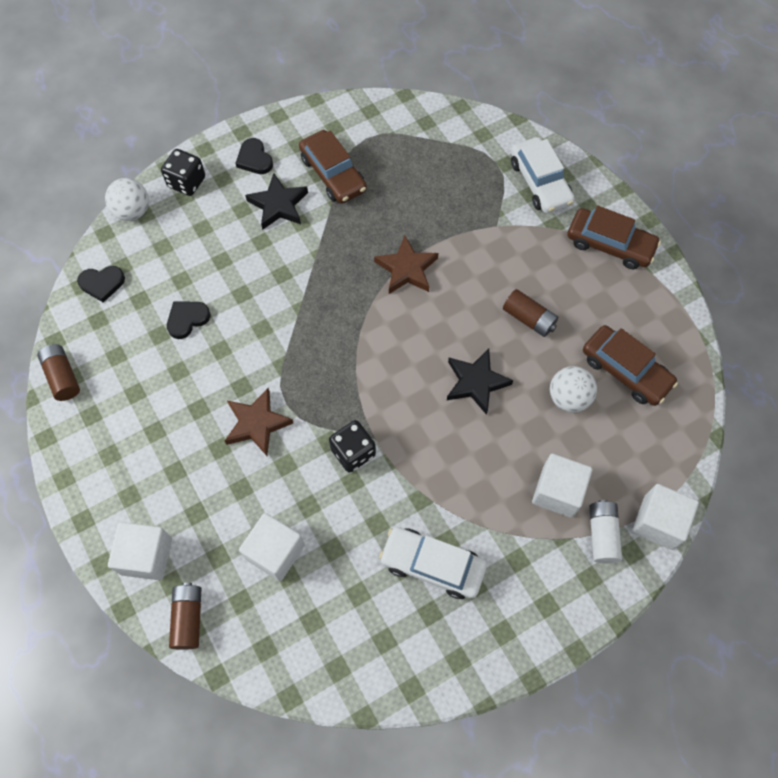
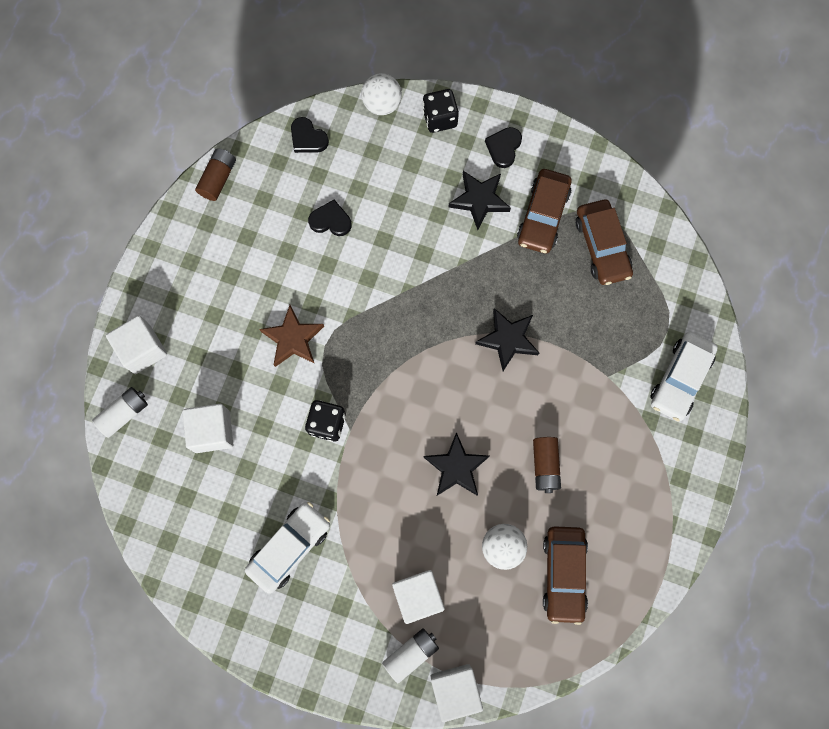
camera: 50 degrees right, 10 degrees up
brown battery [169,583,202,650] -> white battery [92,387,148,438]
brown star [374,236,438,294] -> black star [475,308,539,371]
white car [379,527,487,599] -> white car turned 60 degrees clockwise [245,502,330,594]
brown car [567,206,661,269] -> brown car moved to [576,199,633,285]

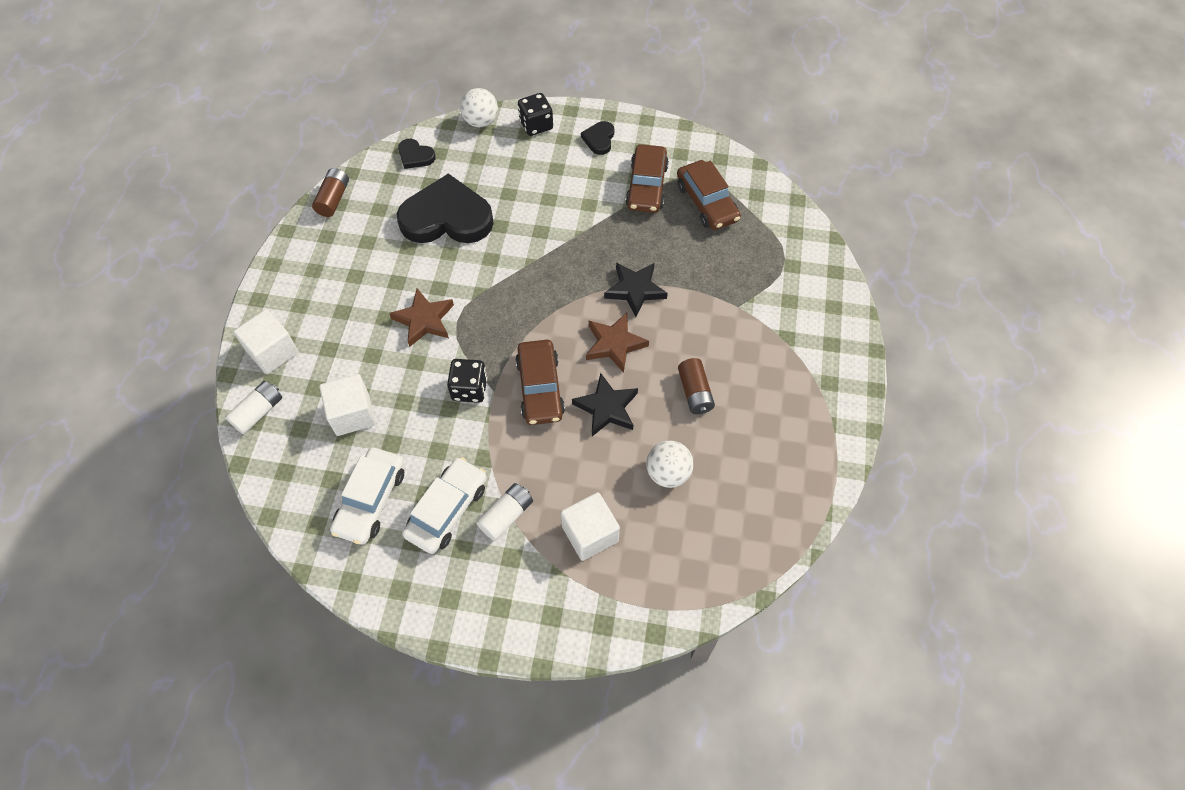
camera: 10 degrees left, 15 degrees down
black heart [308,199,352,236] -> black heart [397,173,494,243], size x2.25
white battery [382,628,439,683] -> white battery moved to [476,483,533,541]
white cube [431,664,483,722] -> none
black star [448,171,511,230] -> none
brown car [543,526,588,625] -> brown car moved to [515,340,565,425]
white car [650,332,718,422] -> white car moved to [330,448,404,545]
none -> brown star [586,313,649,373]

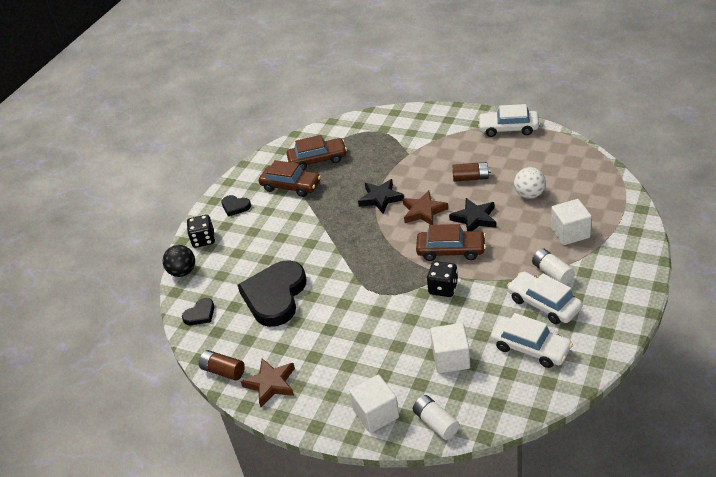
camera: 70 degrees left, 20 degrees down
brown star [389,288,454,347] -> brown star moved to [241,358,295,407]
white ball [460,88,498,127] -> black ball [163,245,195,277]
none -> white car [478,104,539,137]

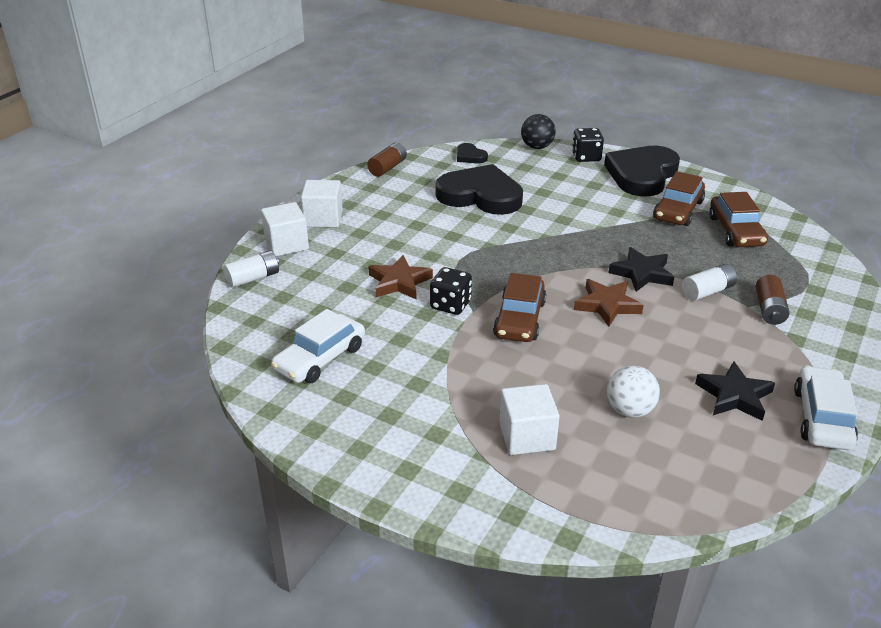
camera: 90 degrees right, 5 degrees down
black heart [221,195,251,216] -> black heart [604,146,680,196], size x2.25
brown star [241,358,295,407] -> brown star moved to [368,255,433,300]
white cube [430,323,470,373] -> white cube moved to [301,180,343,227]
black star [449,198,496,231] -> black star moved to [695,361,775,421]
brown battery [452,162,491,182] -> brown battery moved to [756,275,790,325]
white car [507,272,583,324] -> none
white battery [532,248,574,284] -> white battery moved to [682,264,737,301]

